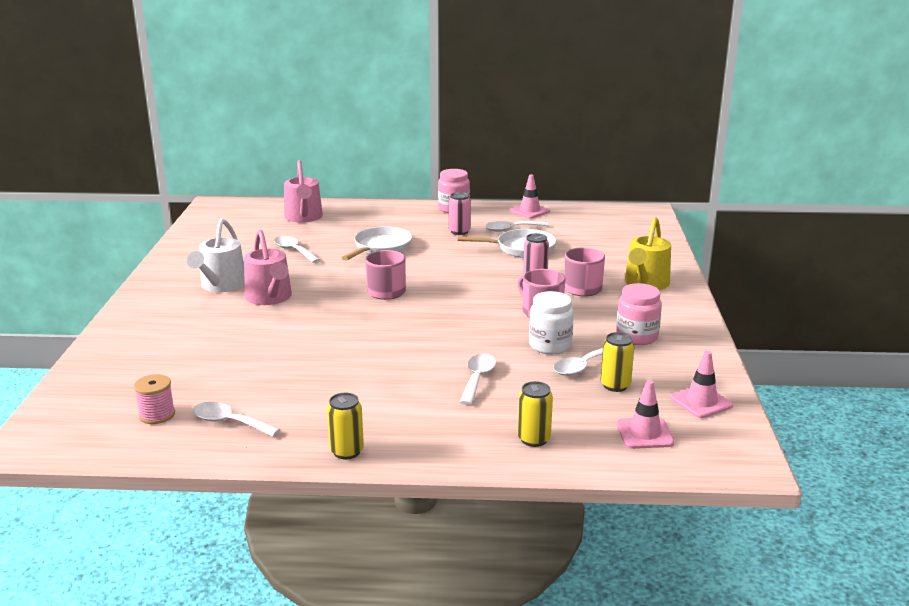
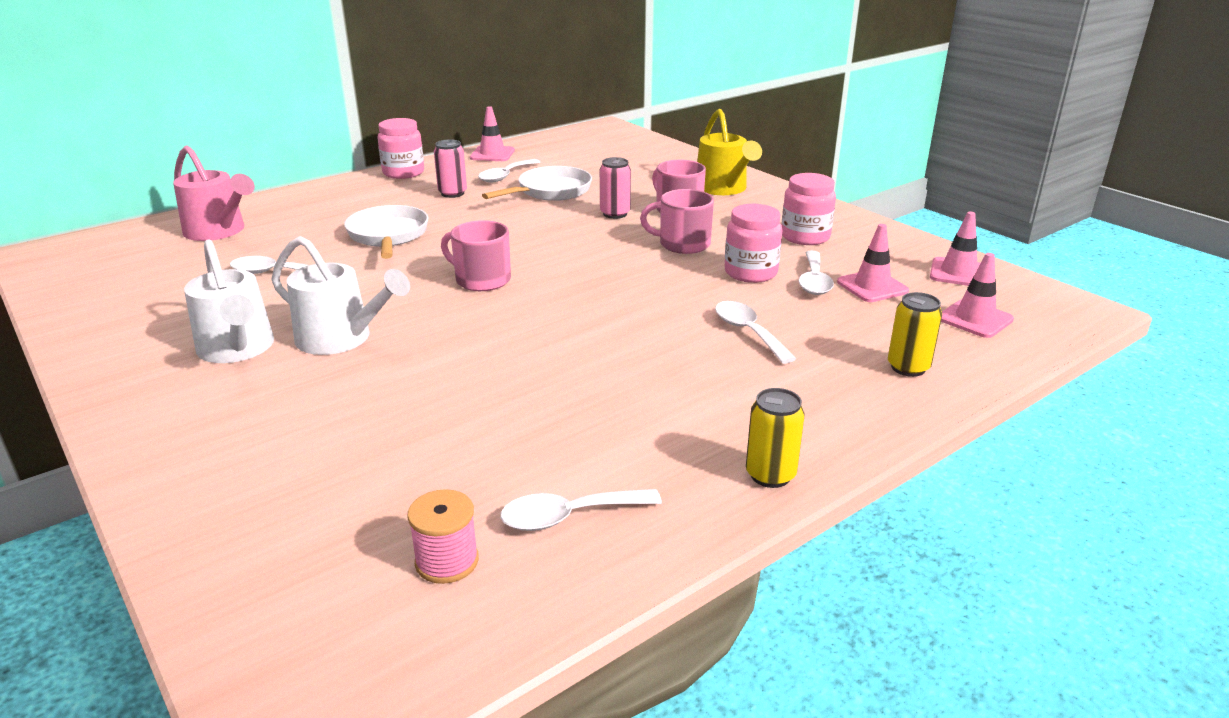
camera: 40 degrees left, 5 degrees up
pink watering can [244,229,292,305] -> white watering can [271,236,410,355]
white jar [529,291,574,354] -> pink jar [725,204,782,283]
yellow can [600,332,634,392] -> pink traffic cone [837,224,909,302]

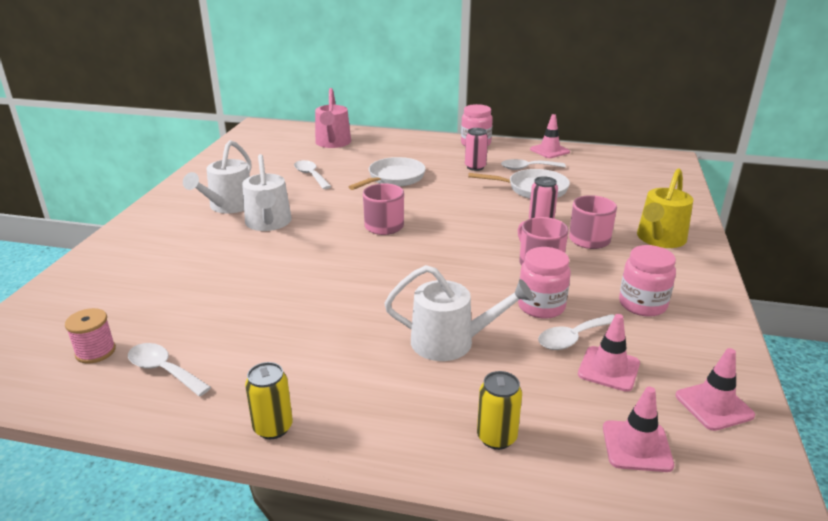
camera: 50 degrees right, 0 degrees up
white spoon [715,301,797,364] -> white watering can [384,265,533,361]

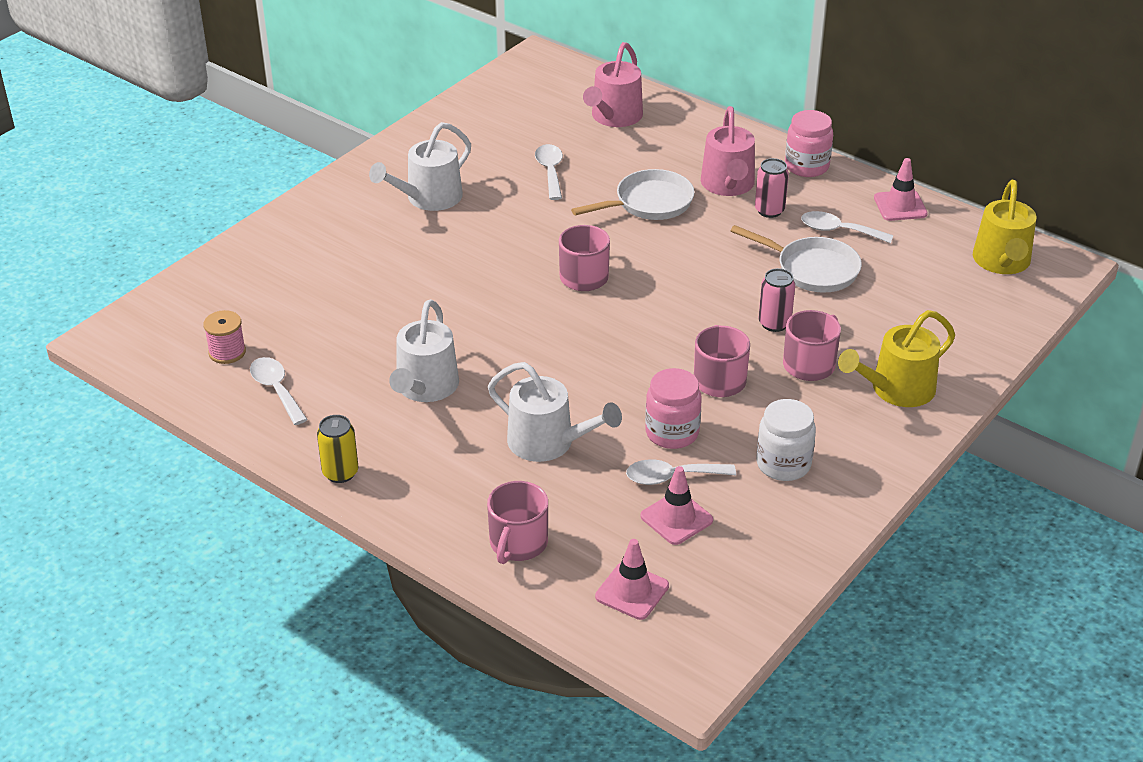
camera: 25 degrees right, 10 degrees up
white watering can [242,154,292,231] -> white watering can moved to [389,299,459,402]
yellow can [477,371,522,450] -> pink mug [487,481,548,564]
pink jar [619,245,676,317] -> white jar [756,399,816,481]
pink traffic cone [676,348,755,431] -> none
none -> pink watering can [701,106,755,196]
none -> yellow watering can [973,180,1037,274]

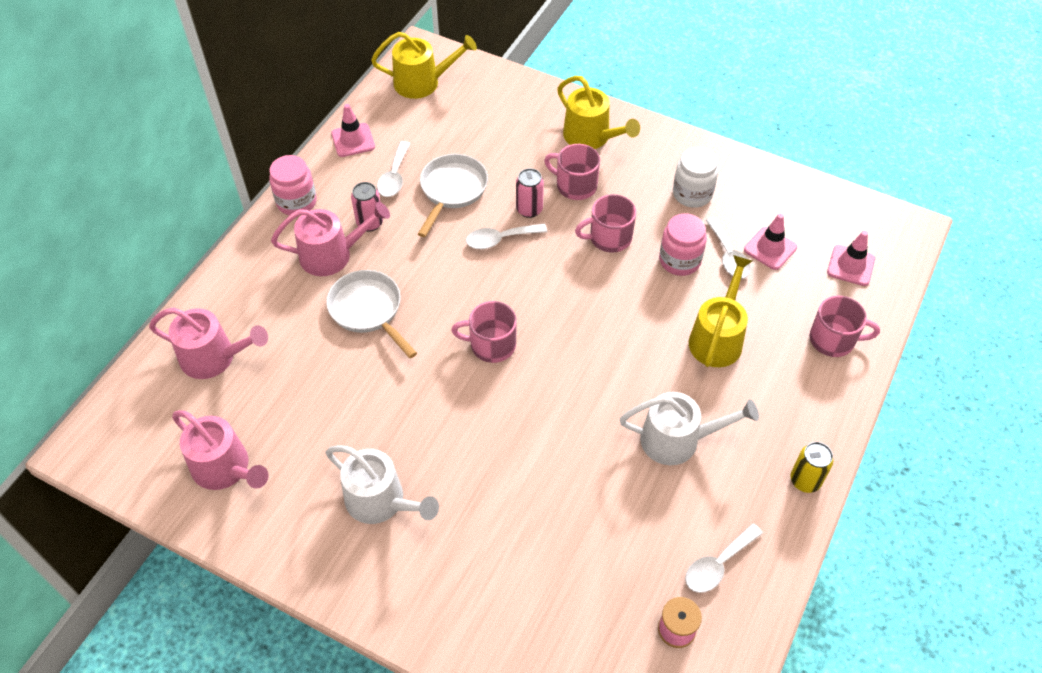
camera: 100 degrees left, 15 degrees up
white watering can [488,362,622,462] -> yellow watering can [689,255,752,367]
white spoon [535,144,563,200] -> white spoon moved to [466,224,547,249]
none -> pink watering can [172,410,269,490]

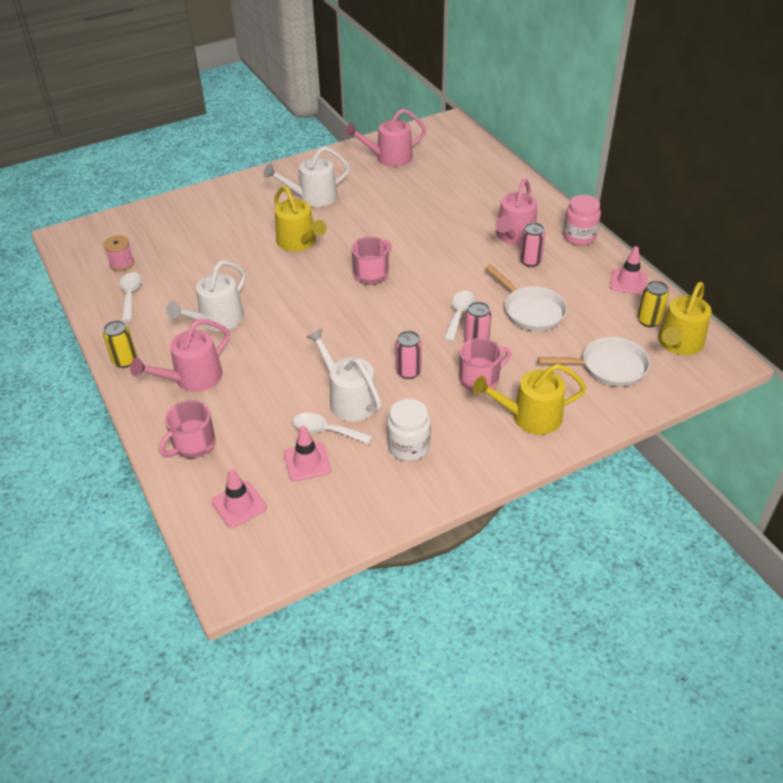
camera: 125 degrees right, 10 degrees down
pink watering can [149,307,268,379] -> pink watering can moved to [130,319,230,392]
white pan [326,270,417,358] -> white pan moved to [538,337,650,387]
white spoon [377,141,410,197] -> none
pink mug [575,194,636,253] -> pink can [395,331,422,379]
pink jar [659,213,707,276] -> white watering can [307,328,382,422]
yellow watering can [689,255,752,367] -> yellow watering can moved to [274,186,327,252]
none -> yellow can [637,281,669,327]

